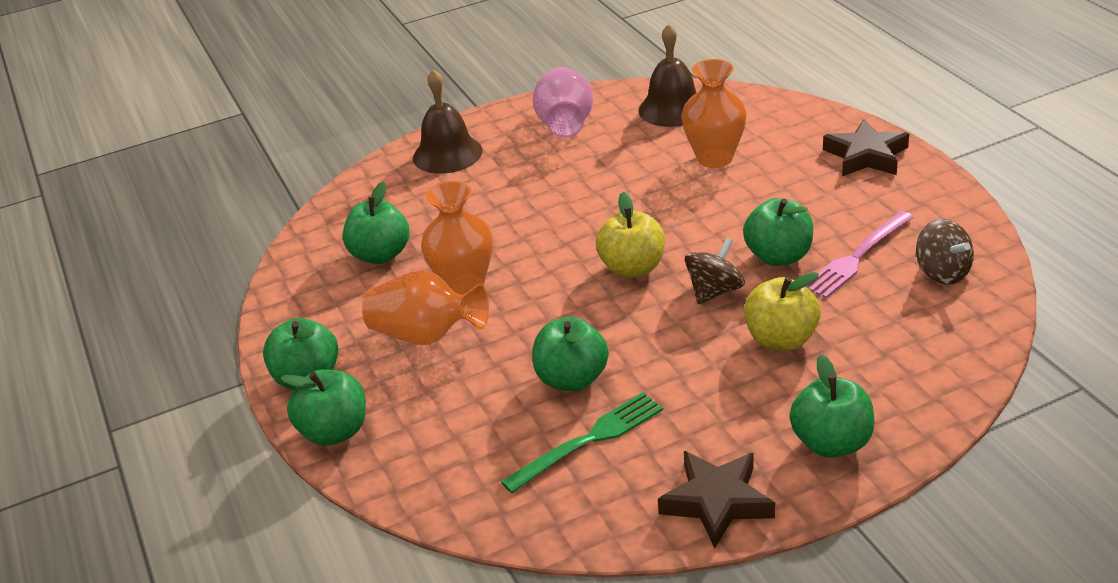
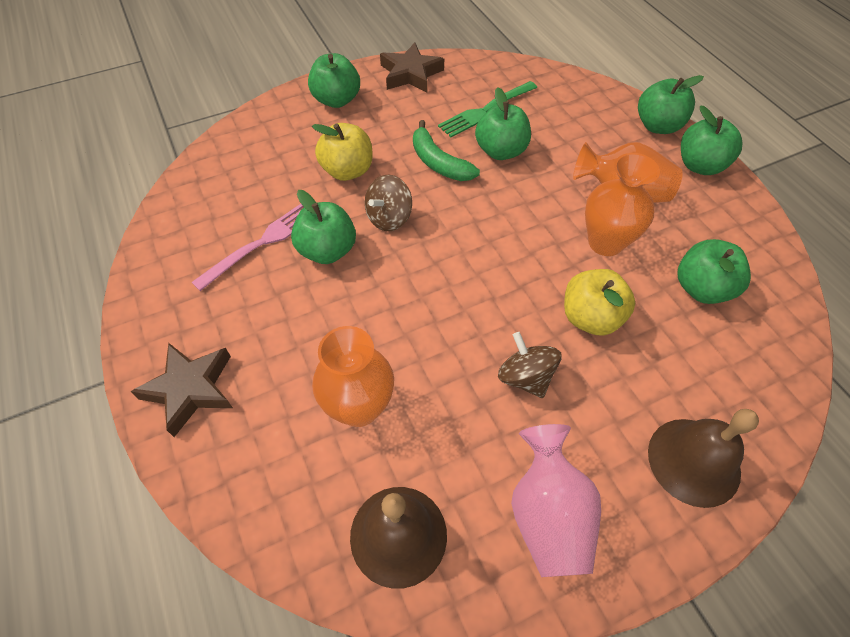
camera: 175 degrees right, 20 degrees up
yellow apple [596,192,665,278] -> yellow apple moved to [564,269,635,336]
brown spinning top [916,219,974,285] -> brown spinning top moved to [498,332,562,398]
none -> green banana [413,120,480,181]

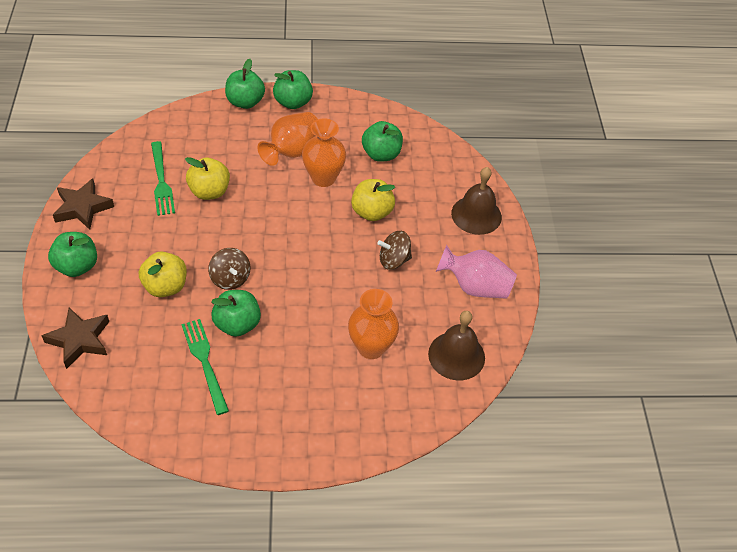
camera: 70 degrees left, 5 degrees down
brown star [130,343,233,437] -> brown star moved to [42,307,109,369]
pink fork [192,204,304,291] -> green fork [181,319,229,415]
green banana [413,120,480,181] -> none
green apple [475,87,531,160] -> yellow apple [185,157,230,200]

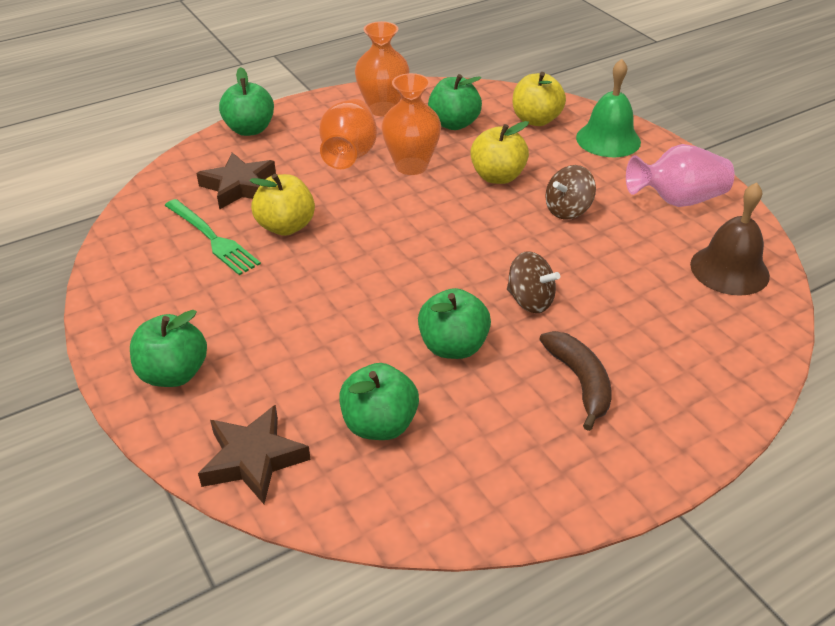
camera: 25 degrees left, 10 degrees down
brown star [53,179,114,230] -> brown star moved to [196,152,276,210]
yellow apple [139,251,187,297] -> yellow apple moved to [513,72,566,126]
green fork [181,319,229,415] -> none
brown spinning top [208,248,250,290] -> brown spinning top moved to [507,251,560,313]
green apple [273,70,313,109] -> green apple moved to [339,363,419,440]
orange vase [348,289,399,359] -> orange vase moved to [355,21,409,116]
brown bell [451,167,502,235] -> green bell [576,59,641,157]
none -> brown banana [539,331,611,431]

